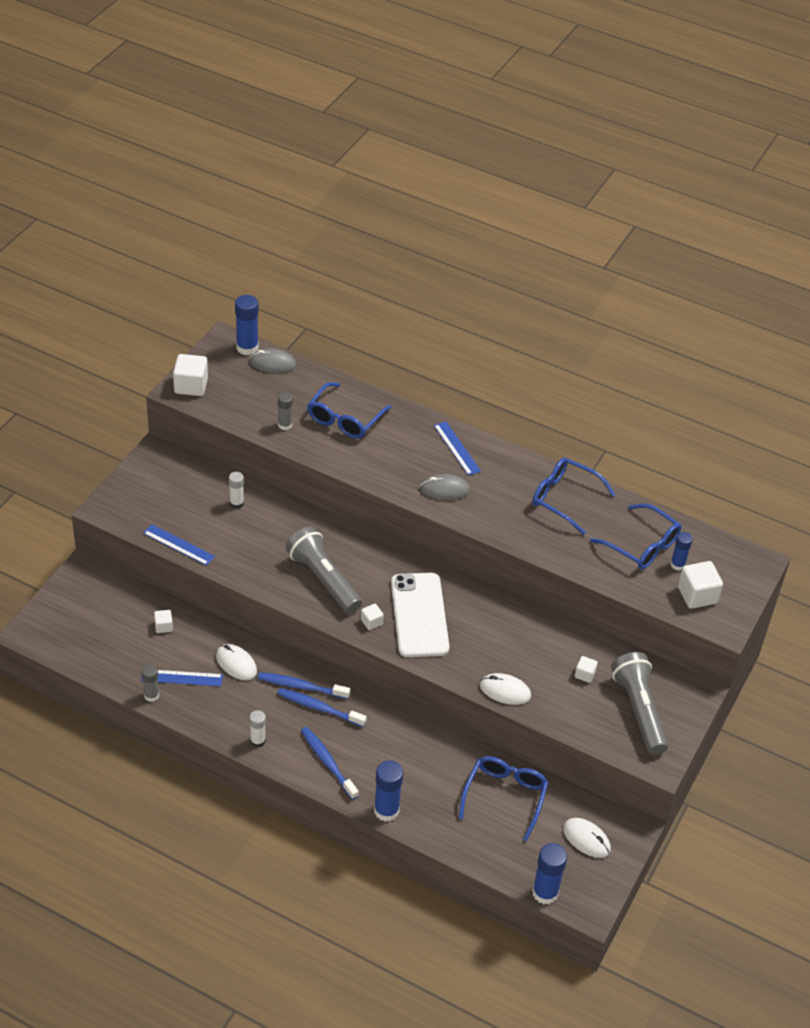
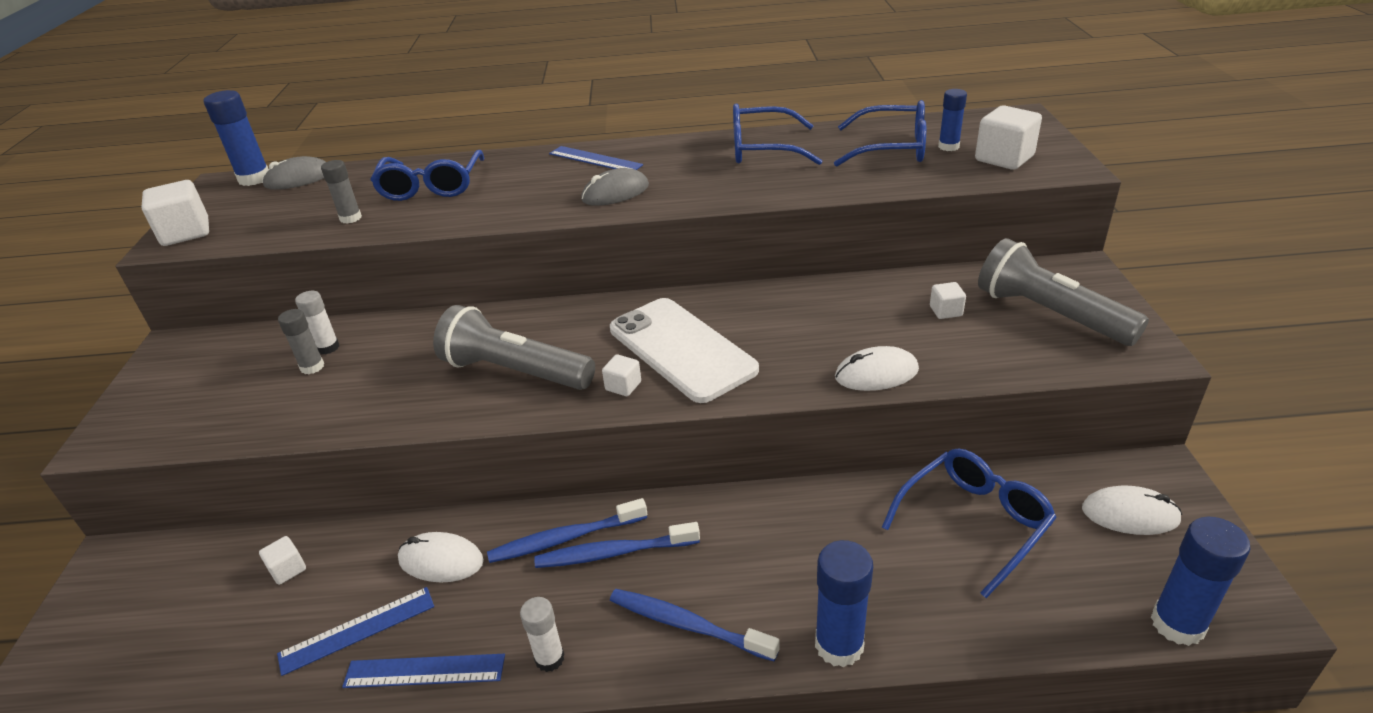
camera: 25 degrees left, 10 degrees down
grey glue stick [142,665,159,702] -> grey glue stick moved to [278,309,324,374]
blue ruler [143,524,215,566] -> blue ruler moved to [342,654,505,688]
blue glasses [458,756,548,841] -> blue glasses turned 60 degrees clockwise [882,448,1057,598]

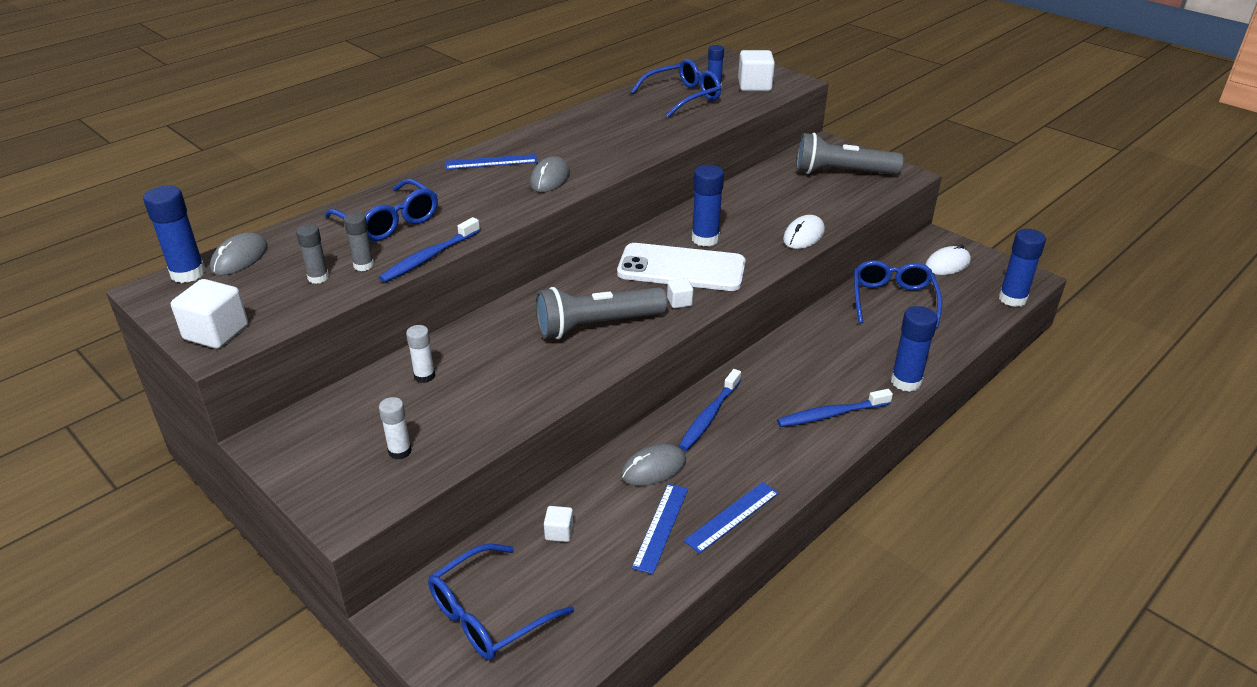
camera: 45 degrees left, 0 degrees up
grey glue stick [278,309,324,374] -> grey glue stick moved to [296,224,329,284]
white mouse [398,532,484,583] -> grey mouse [621,444,686,486]
white glue stick [520,597,565,672] -> white glue stick moved to [379,397,412,459]
blue toothbrush [534,522,700,568] -> blue toothbrush moved to [379,217,480,283]
blue glasses [733,103,822,165] -> blue glasses moved to [428,543,574,660]
white cube [930,282,966,319] -> none
none -> blue glue stick [692,165,724,246]

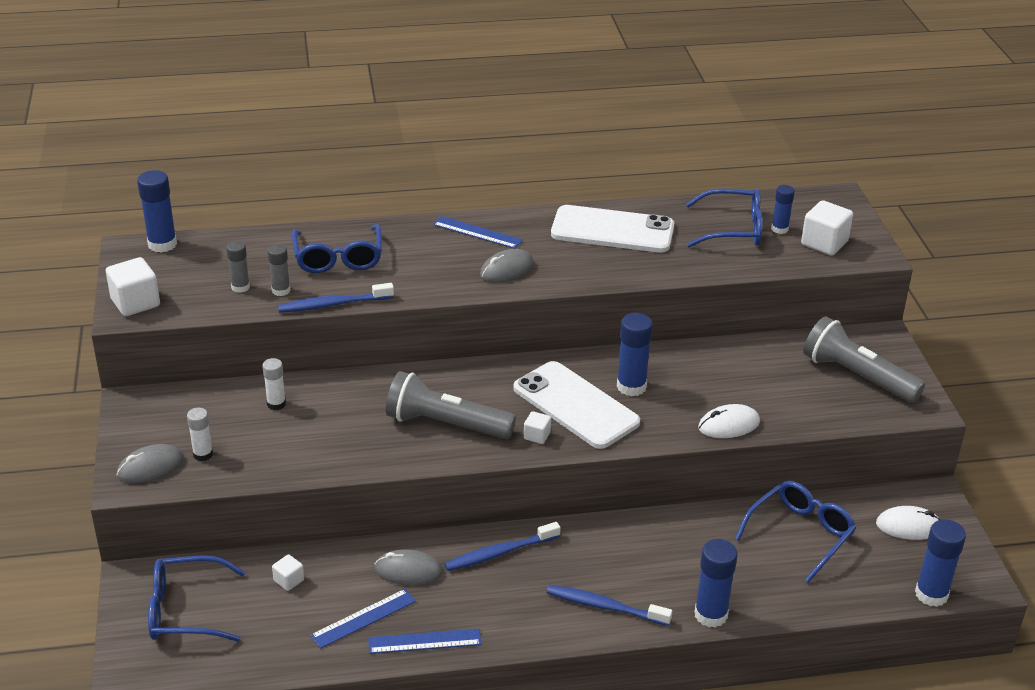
camera: 35 degrees right, 0 degrees up
grey mouse [210,232,268,275] -> grey mouse moved to [117,444,184,483]
none -> white phone [551,205,674,253]

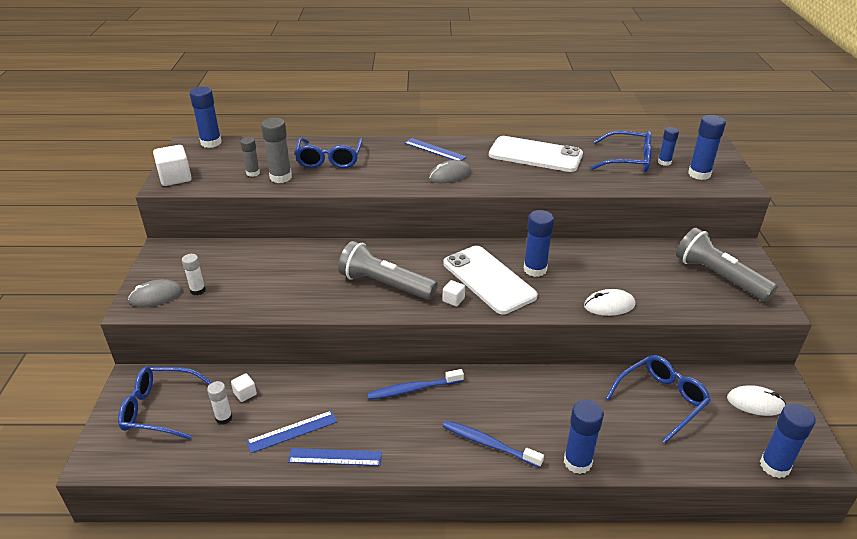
camera: 10 degrees right, 0 degrees up
white glue stick [262,358,286,410] -> white glue stick moved to [207,381,232,425]
grey glue stick [268,244,290,296] -> grey glue stick [261,118,292,183], size x1.61
blue toothbrush [278,283,394,313] -> none
grey mouse [374,549,443,586] -> none
white cube [801,200,853,255] -> blue glue stick [688,115,726,180]

